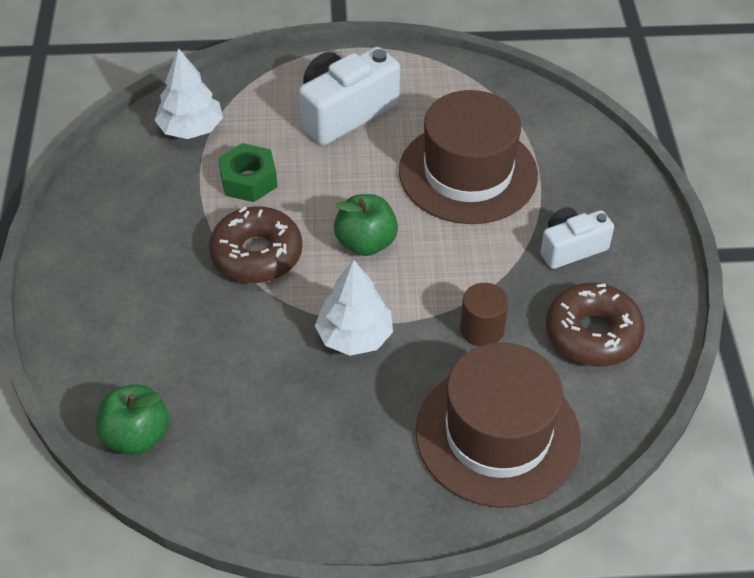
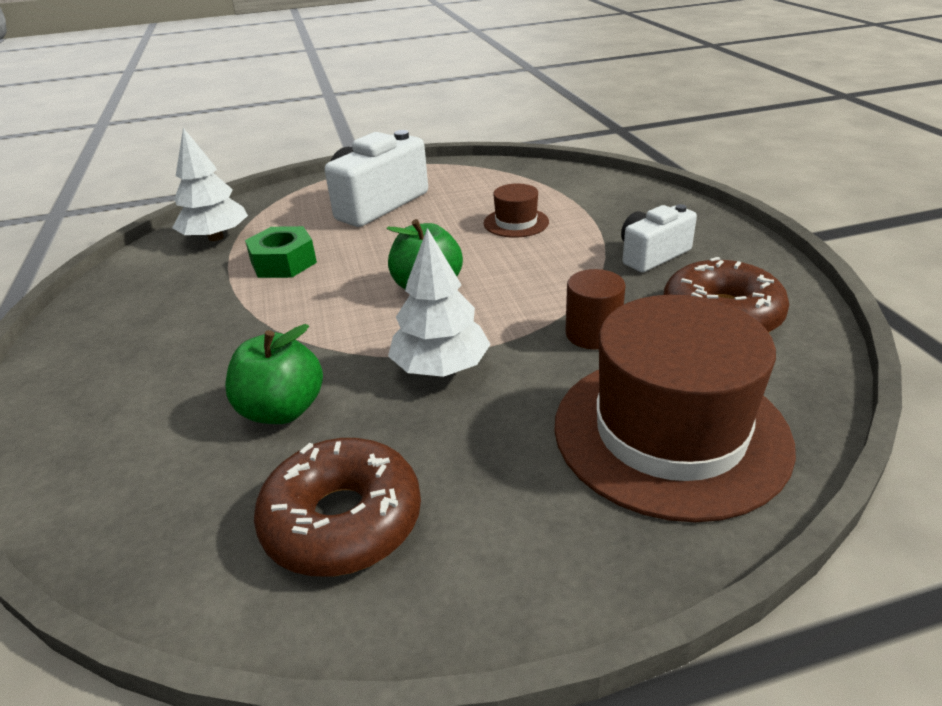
camera: 10 degrees left, 15 degrees down
green apple [96,384,170,455] -> green apple moved to [225,324,323,424]
brown donut [209,206,302,283] -> brown donut moved to [254,438,421,577]
brown hat [399,90,538,224] -> brown hat [484,183,549,238], size x0.45

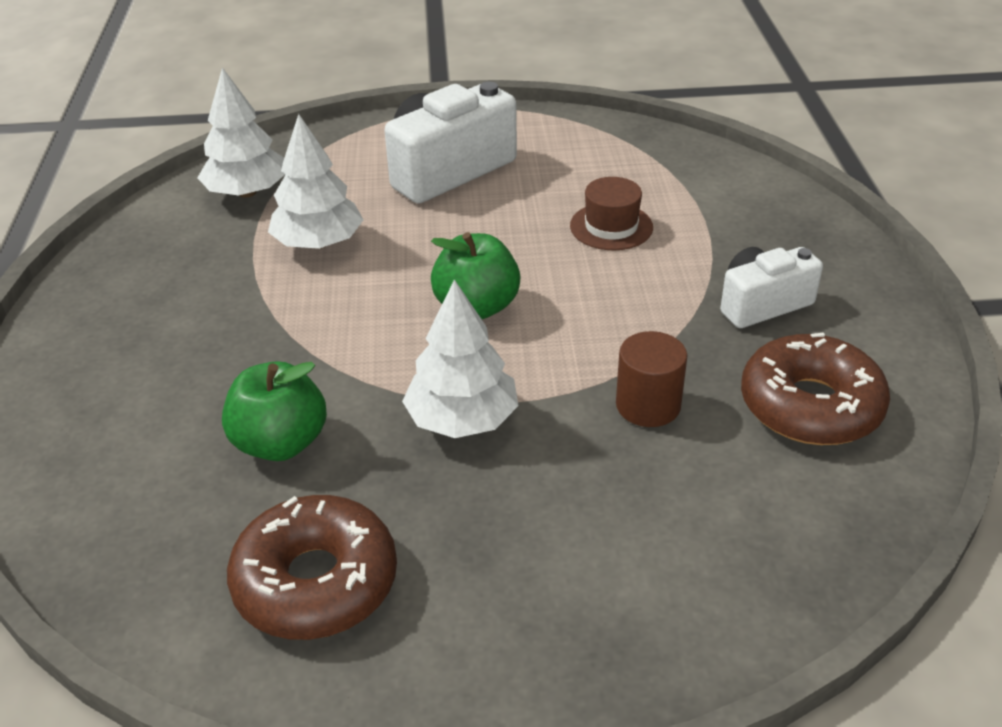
camera: 10 degrees right, 5 degrees up
green nut [245,226,317,278] -> white tree [268,114,363,249]
brown hat [554,295,796,522] -> none

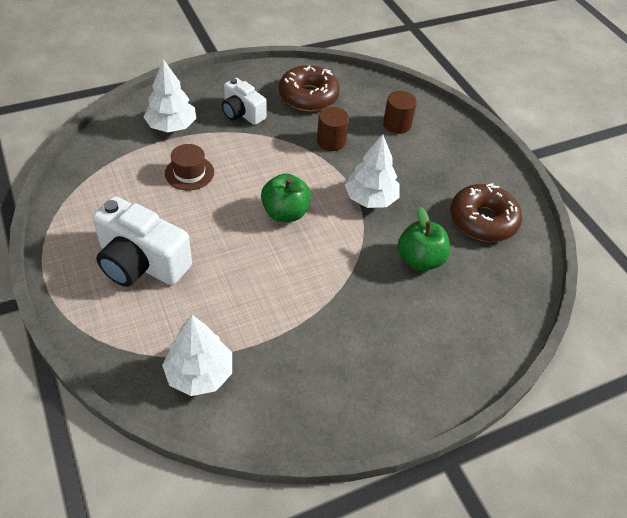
camera: 115 degrees left, 10 degrees up
white tree [268,114,363,249] -> white tree moved to [144,59,196,133]
none -> brown cylinder [383,91,417,134]

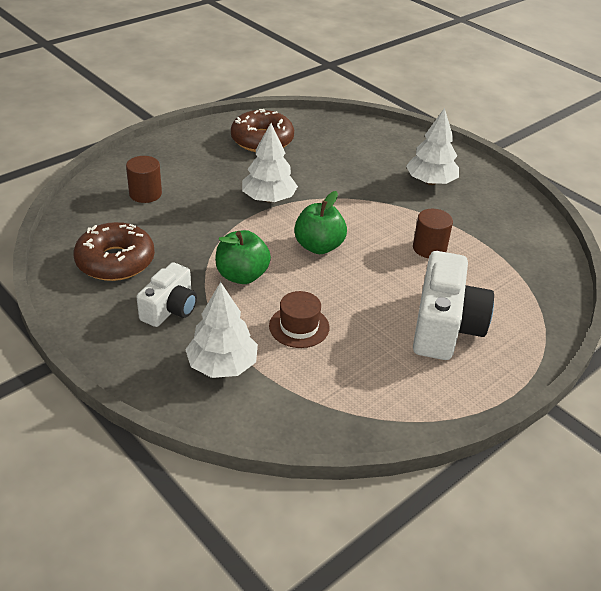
camera: 105 degrees left, 10 degrees down
white tree [162,315,232,396] -> white tree moved to [406,108,459,185]
brown cylinder [317,107,349,151] -> brown cylinder moved to [413,209,453,258]
green apple [398,207,450,271] -> green apple moved to [215,230,271,284]

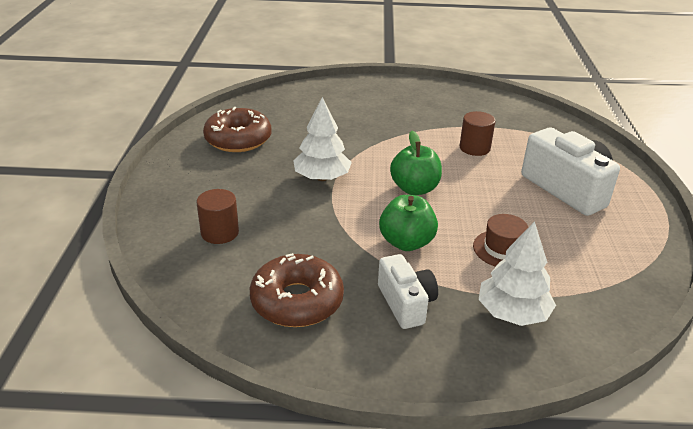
camera: 45 degrees left, 5 degrees down
white tree [406,108,459,185] -> none

